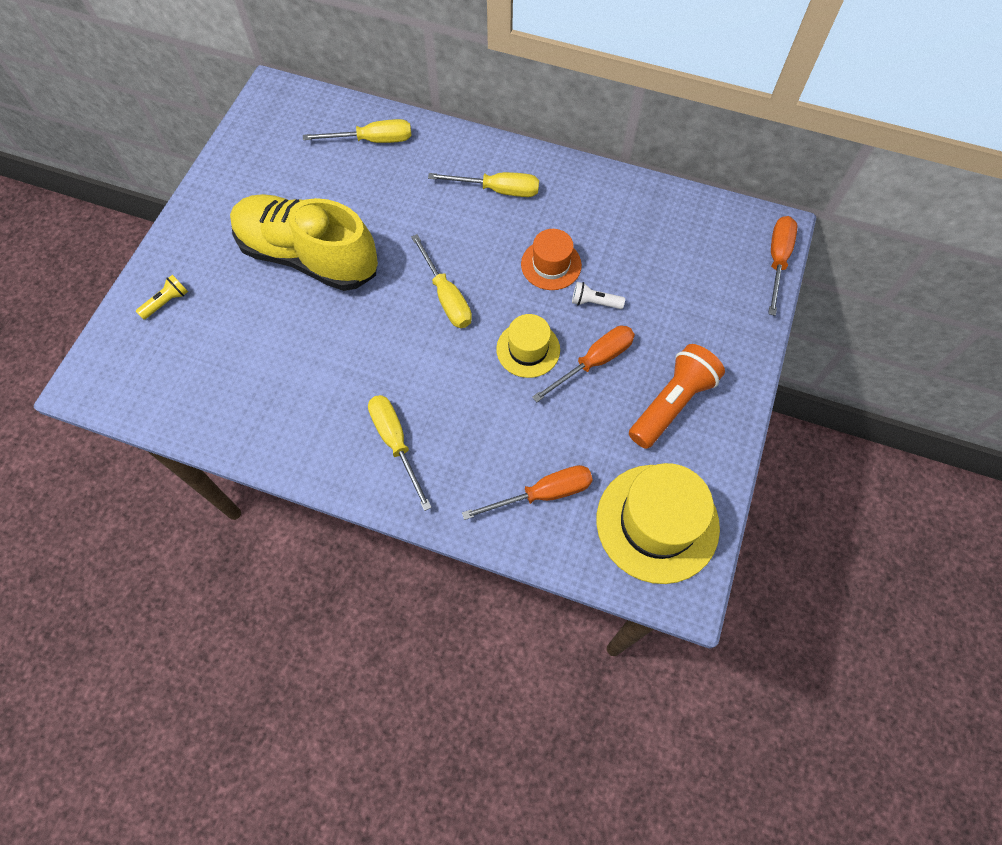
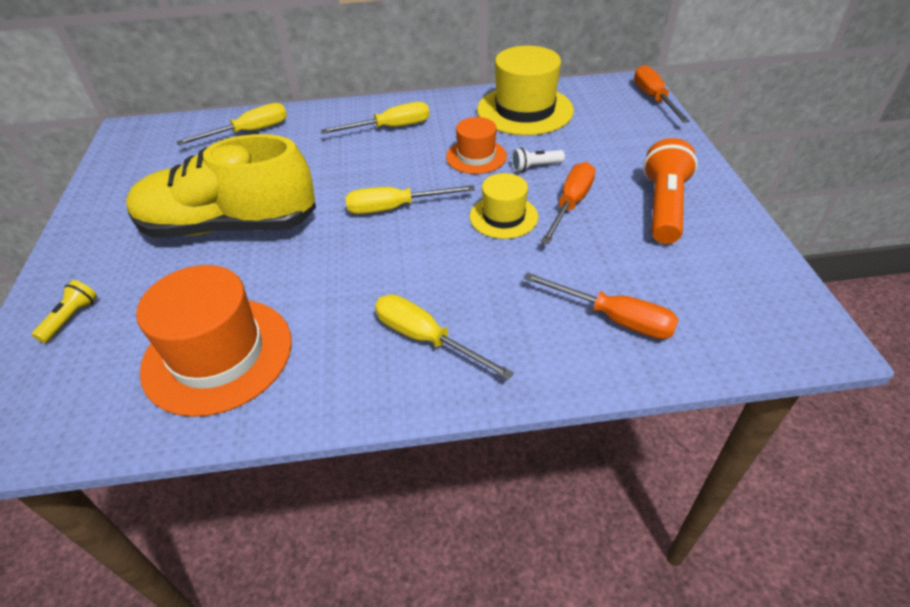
camera: 25 degrees left, 20 degrees down
yellow screwdriver [411,234,472,328] -> yellow screwdriver turned 135 degrees clockwise [345,185,475,214]
orange screwdriver [462,465,593,520] -> orange screwdriver turned 75 degrees clockwise [523,272,679,339]
yellow hat [596,463,720,584] -> yellow hat moved to [477,46,574,135]
none -> orange hat [136,265,292,417]

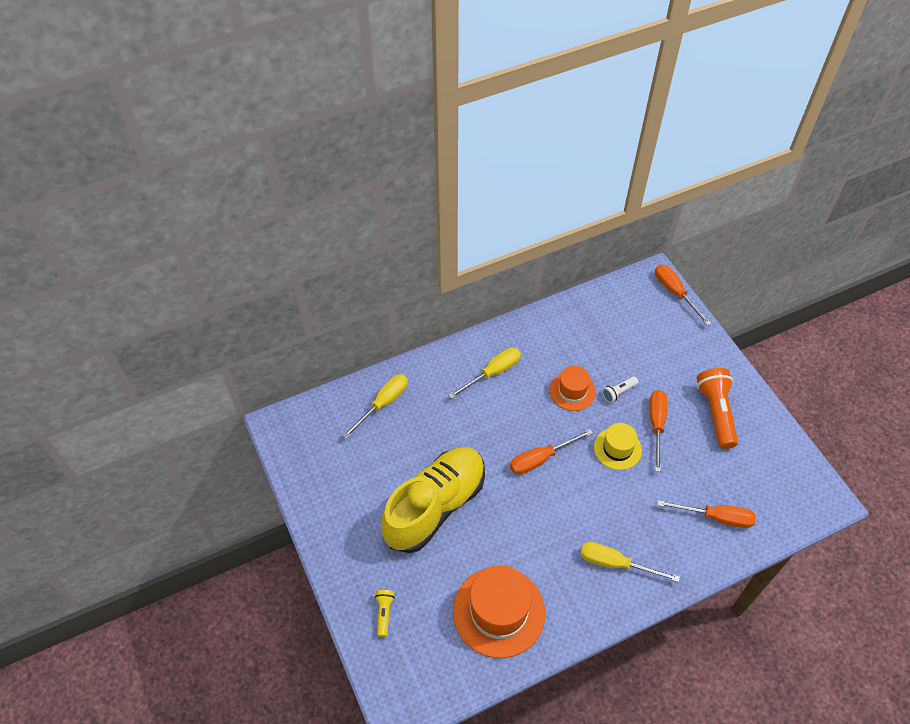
camera: 20 degrees left, 10 degrees up
yellow shoe [126,134,316,238] -> yellow shoe turned 150 degrees clockwise [381,447,485,553]
yellow screwdriver [345,185,475,214] -> orange screwdriver [510,429,593,475]
yellow hat [477,46,574,135] -> none

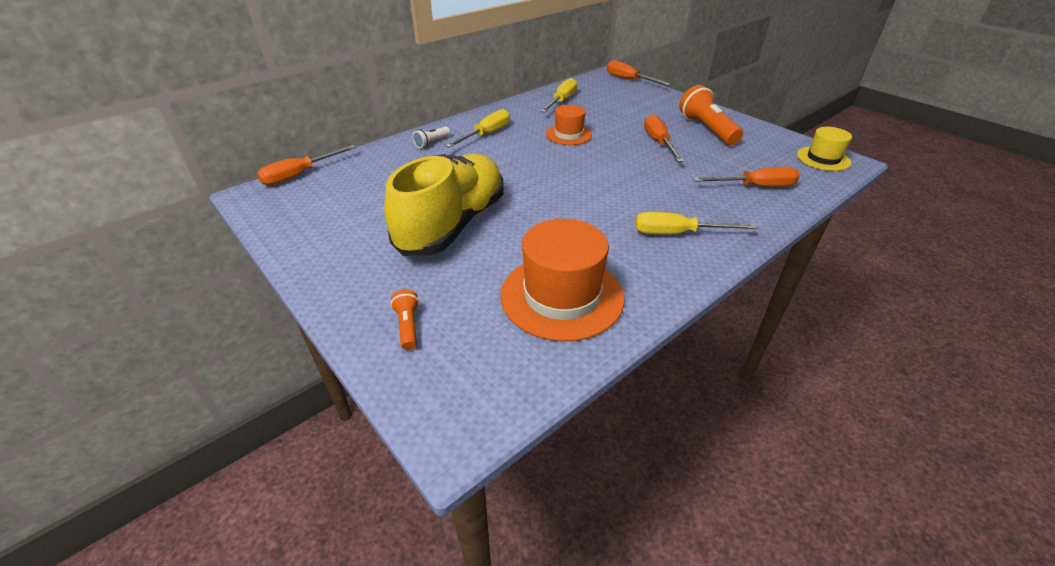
camera: 15 degrees left, 15 degrees down
yellow screwdriver [342,374,408,439] -> yellow screwdriver moved to [541,78,577,113]
yellow flashlight [375,590,395,637] -> orange flashlight [391,289,419,350]
orange screwdriver [510,429,593,475] -> orange screwdriver moved to [257,145,356,185]
yellow hat [594,423,642,470] -> yellow hat moved to [797,127,852,171]
white flashlight [602,377,638,403] -> white flashlight moved to [413,127,450,148]

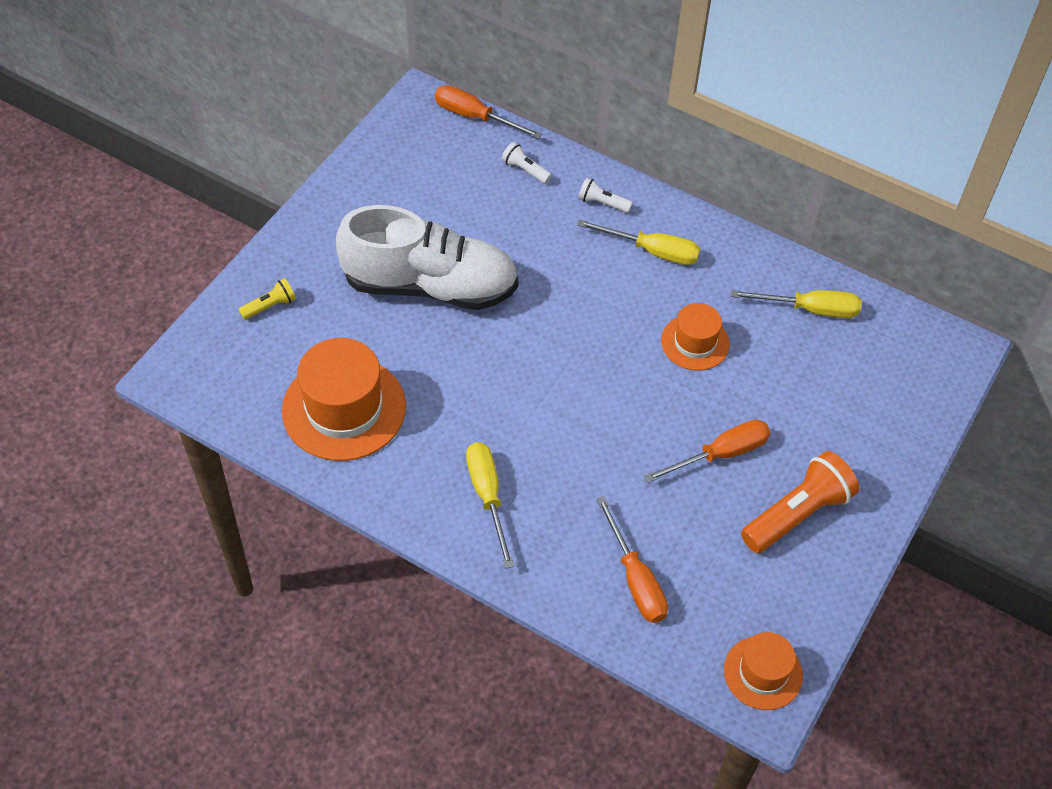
camera: 70 degrees right, 15 degrees up
yellow shoe [384,154,504,256] -> white shoe [336,205,519,310]
orange flashlight [391,289,419,350] -> yellow flashlight [239,278,296,320]
orange screwdriver [607,60,670,86] -> none
yellow hat [797,127,852,171] -> orange hat [724,632,803,710]
none -> white flashlight [502,142,552,184]

